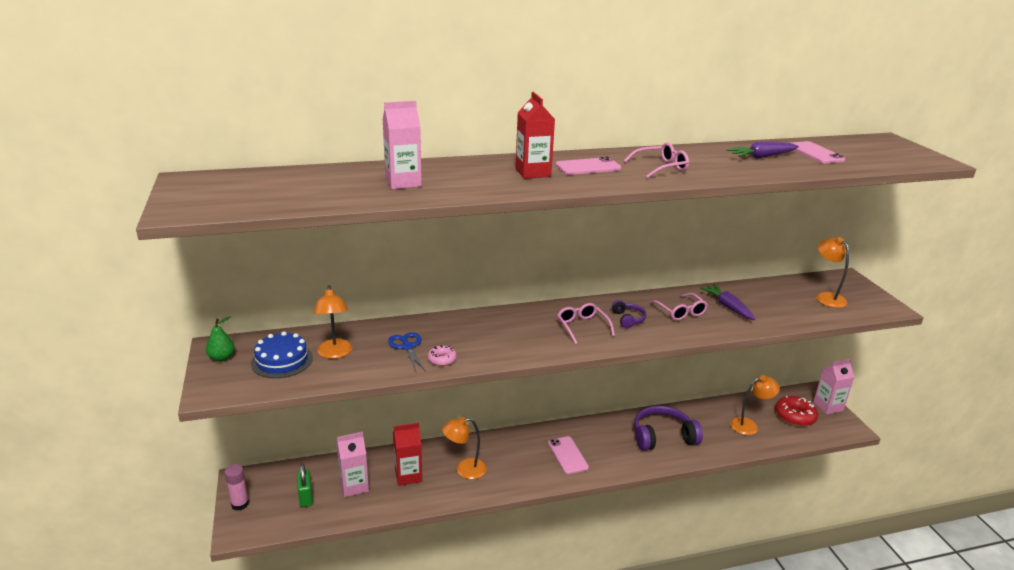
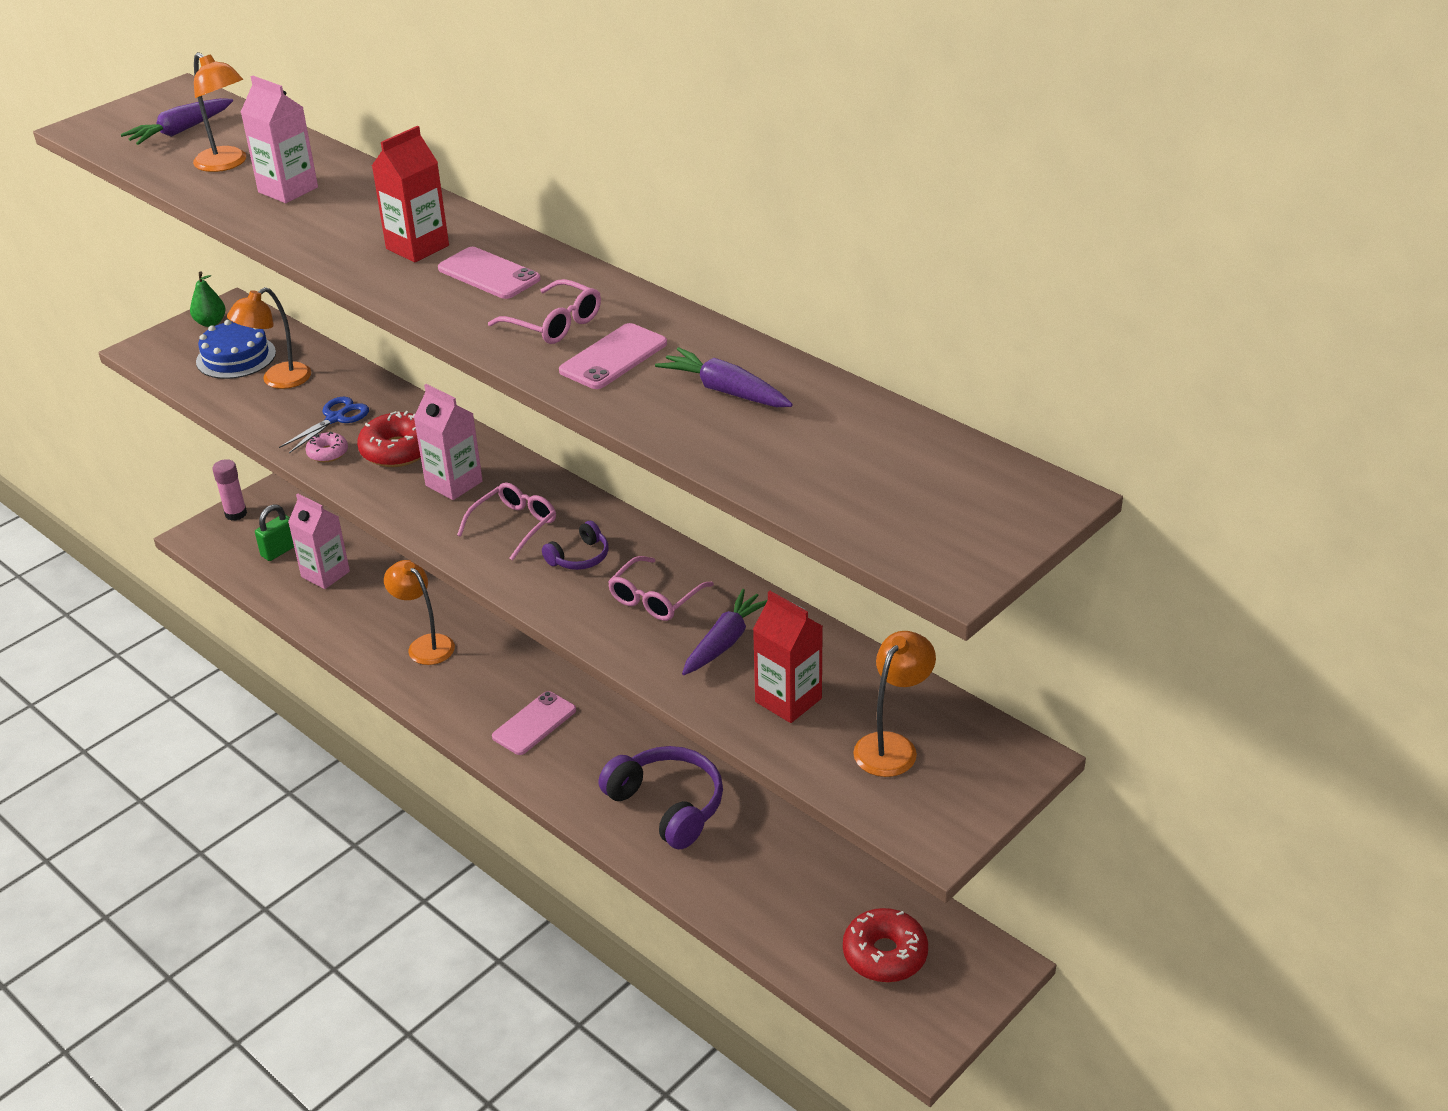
camera: 60 degrees right, 10 degrees up
red carton [393,423,422,486] -> red carton moved to [753,591,823,723]
orange lamp [730,375,780,435] -> orange lamp moved to [193,52,246,172]
pink phone [792,141,845,163] -> pink phone moved to [559,323,667,389]
pink carton [813,359,854,414] -> pink carton moved to [414,384,483,500]
none -> purple carrot [121,98,233,145]
none -> red donut [357,411,421,467]

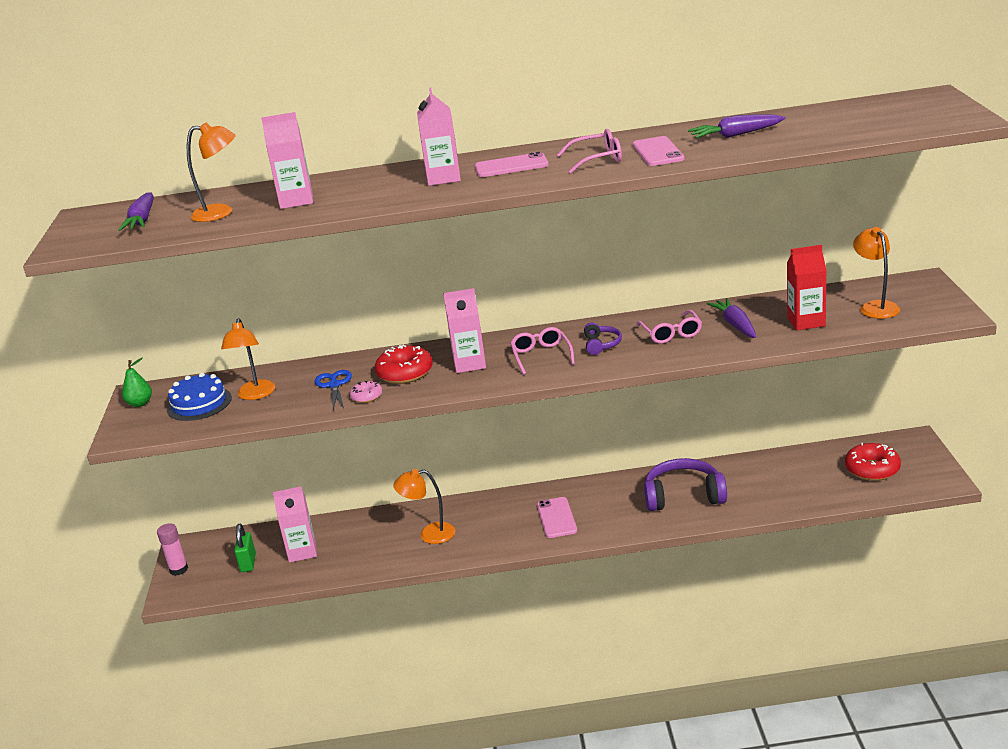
camera: 45 degrees left, 10 degrees down
red carton [372,126,449,262] -> pink carton [417,88,461,186]

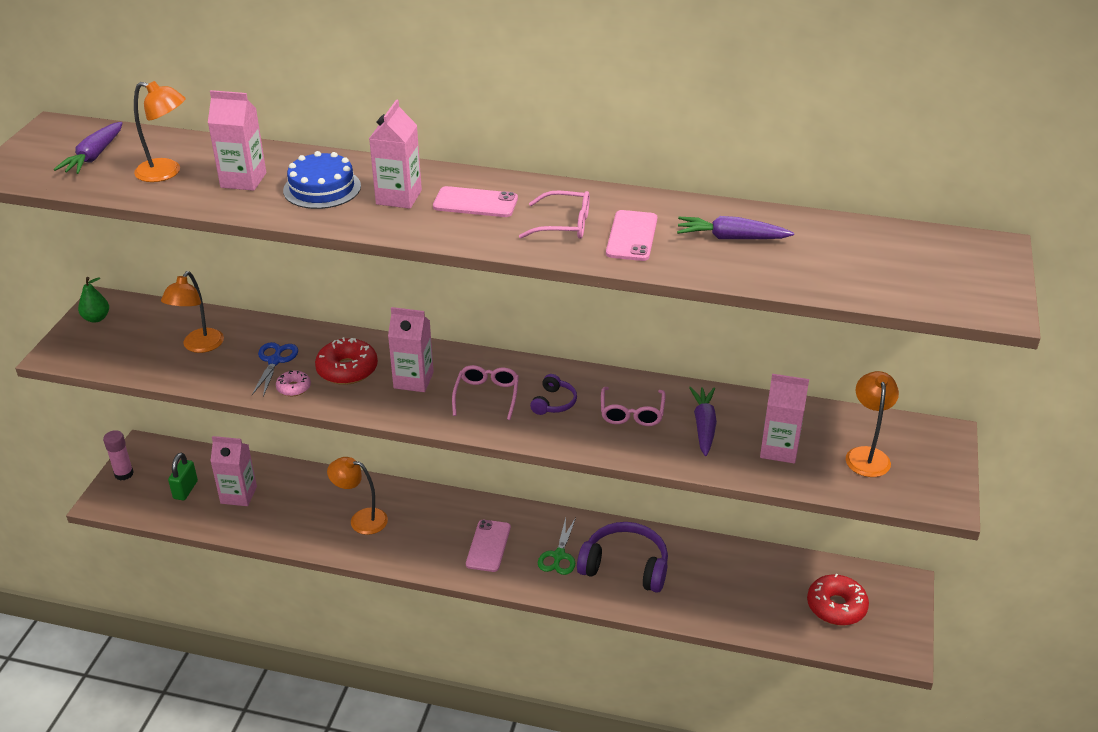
camera: 15 degrees right, 10 degrees up
blue cake [167,373,232,421] -> blue cake moved to [283,151,361,209]
red carton [787,245,827,330] -> pink carton [760,374,809,464]
none -> green scissors [538,518,576,575]

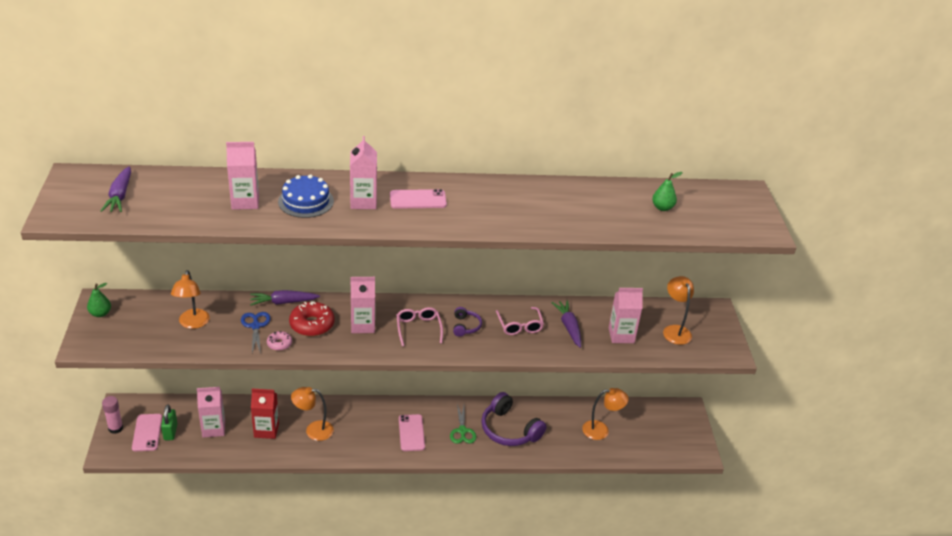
camera: 20 degrees left, 0 degrees up
orange lamp [134,81,186,182] -> orange lamp moved to [582,388,629,440]
pink glasses [519,191,590,239] -> none
purple headphones [577,522,668,593] -> purple headphones turned 135 degrees counterclockwise [481,392,547,446]
pink phone [606,210,657,261] -> pink phone moved to [132,414,162,451]
purple carrot [677,216,794,239] -> purple carrot moved to [250,290,320,306]
red donut [807,573,869,626] -> none
none -> red carton [251,388,279,439]
none -> green pear [652,172,682,211]

